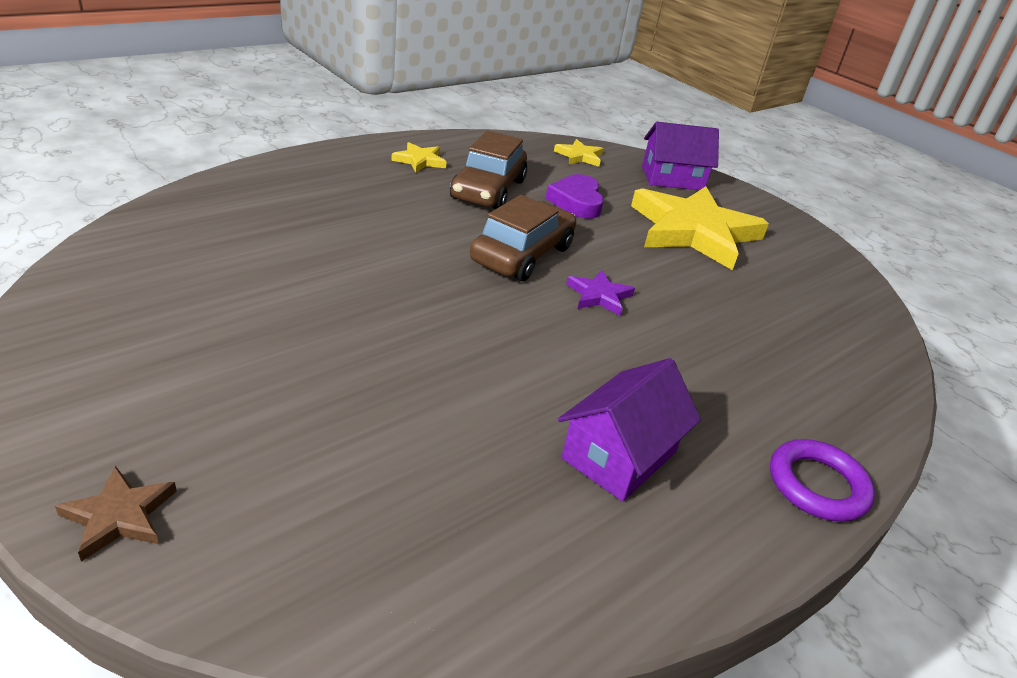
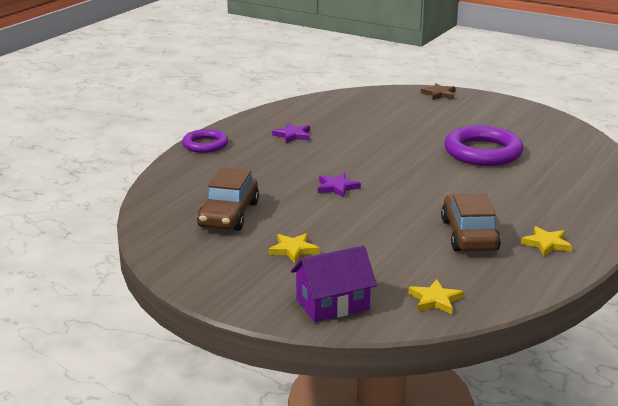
camera: 165 degrees right, 10 degrees down
brown car [470,195,576,281] -> brown car moved to [197,168,259,231]
purple heart [545,174,604,218] -> none
purple house [558,358,701,501] -> purple star [272,123,310,143]
yellow star [631,186,769,270] -> yellow star [269,233,319,263], size x0.42
none -> purple ring [444,126,523,166]

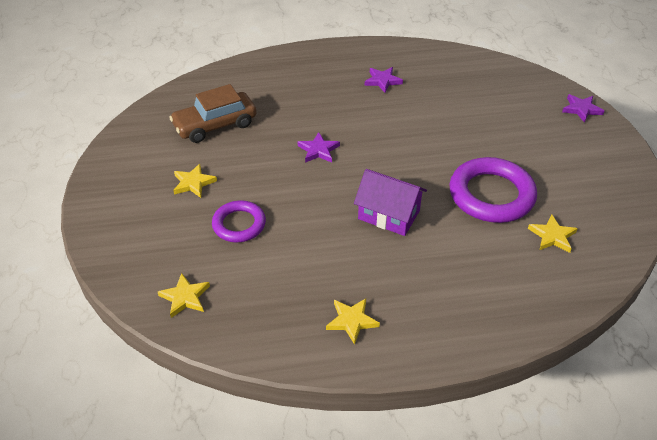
camera: 50 degrees right, 20 degrees up
purple ring [182,129,228,153] -> purple ring moved to [212,201,266,242]
purple house [291,245,377,322] -> purple house moved to [354,169,427,236]
brown star [421,83,456,100] -> purple star [562,94,604,123]
brown car [441,194,501,251] -> none
none -> yellow star [528,214,578,253]

